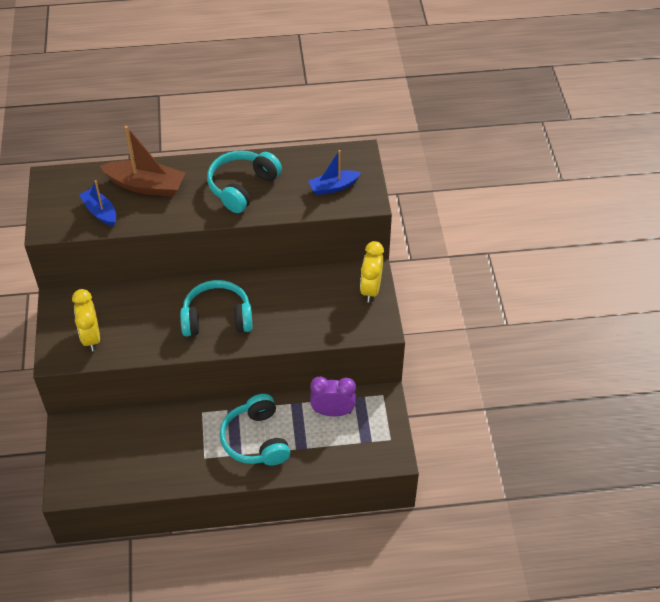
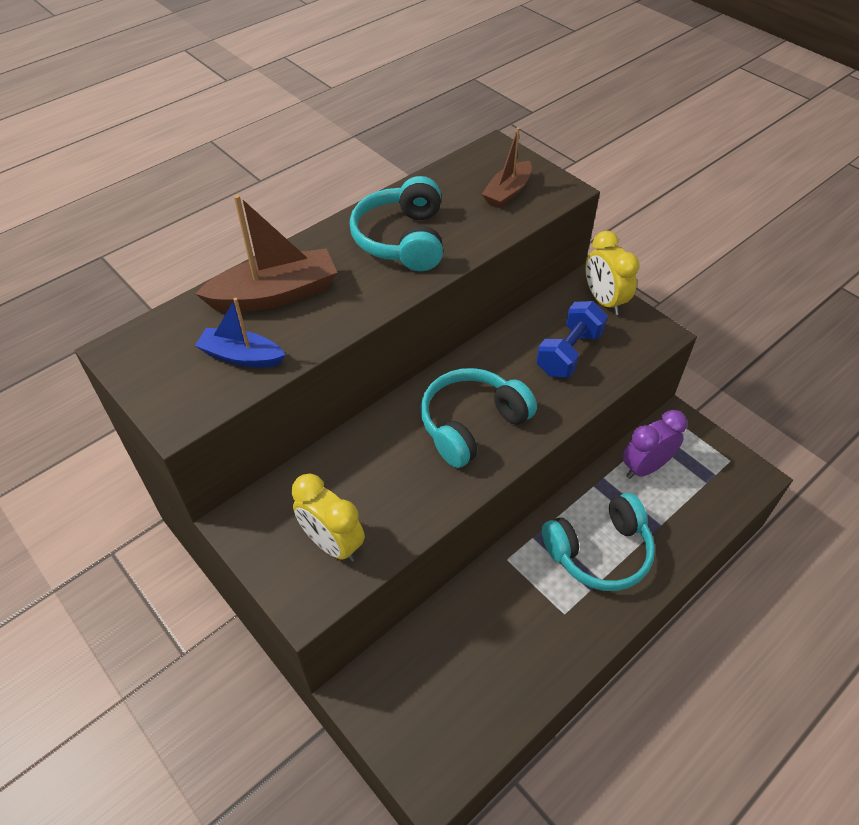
camera: 35 degrees left, 0 degrees up
turquoise headphones [220,394,290,466] -> turquoise headphones turned 60 degrees counterclockwise [542,493,655,591]
blue boat [308,150,361,195] -> brown boat [482,127,532,209]
none -> blue dumbbell [536,301,608,378]

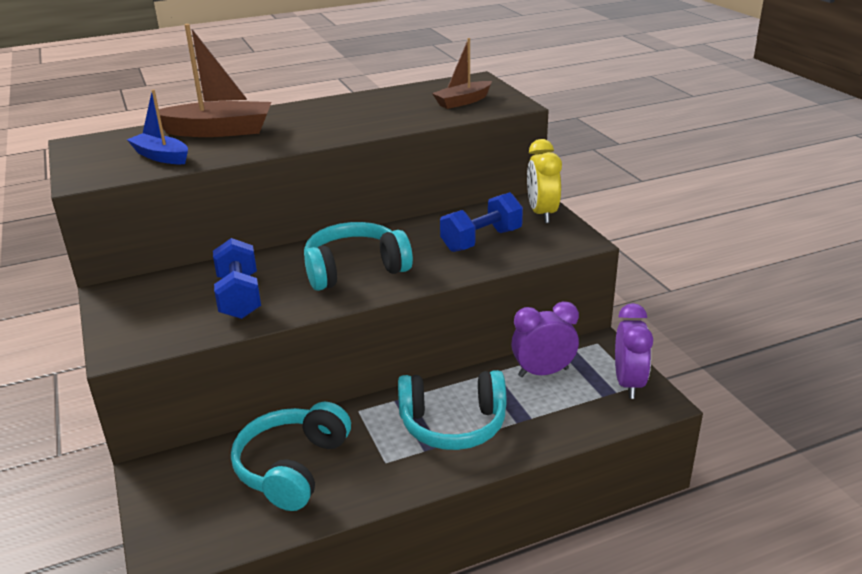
camera: 20 degrees right, 20 degrees down
yellow clock [292,474,365,562] -> none
turquoise headphones [350,176,443,271] -> turquoise headphones moved to [231,402,351,511]
none -> blue dumbbell [213,238,261,319]
none -> purple clock [615,303,653,399]

